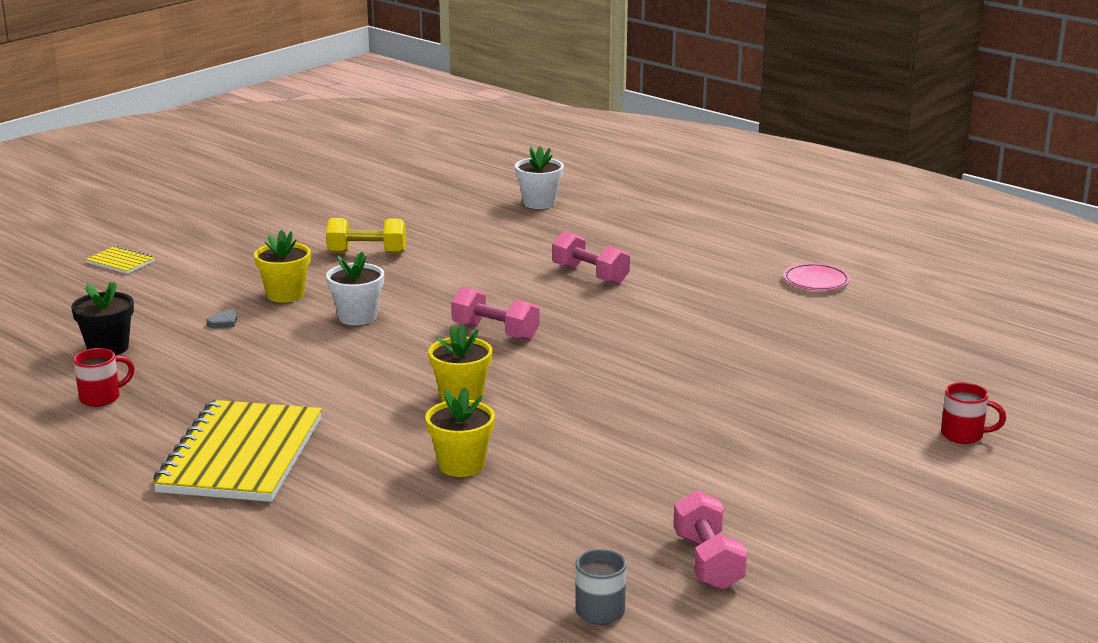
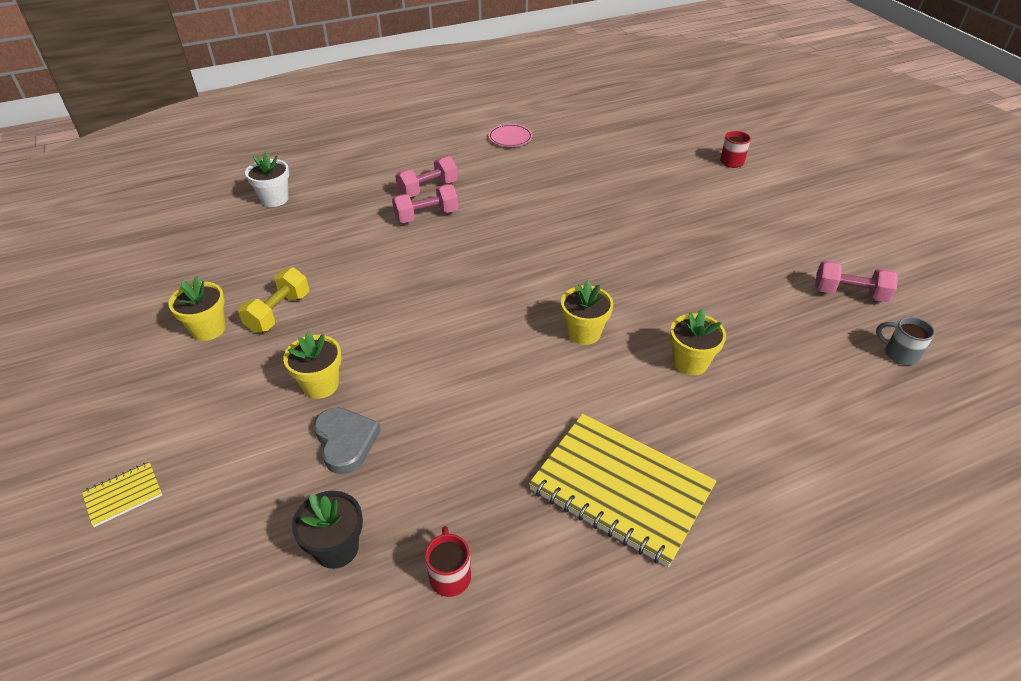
camera: 65 degrees left, 20 degrees up
grey heart [206,310,238,328] -> grey heart [314,407,381,474], size x2.23
white flower pot [326,252,384,325] -> none
pink dumbbell [451,287,539,341] -> pink dumbbell moved to [395,156,458,197]
none -> yellow flower pot [169,276,226,341]

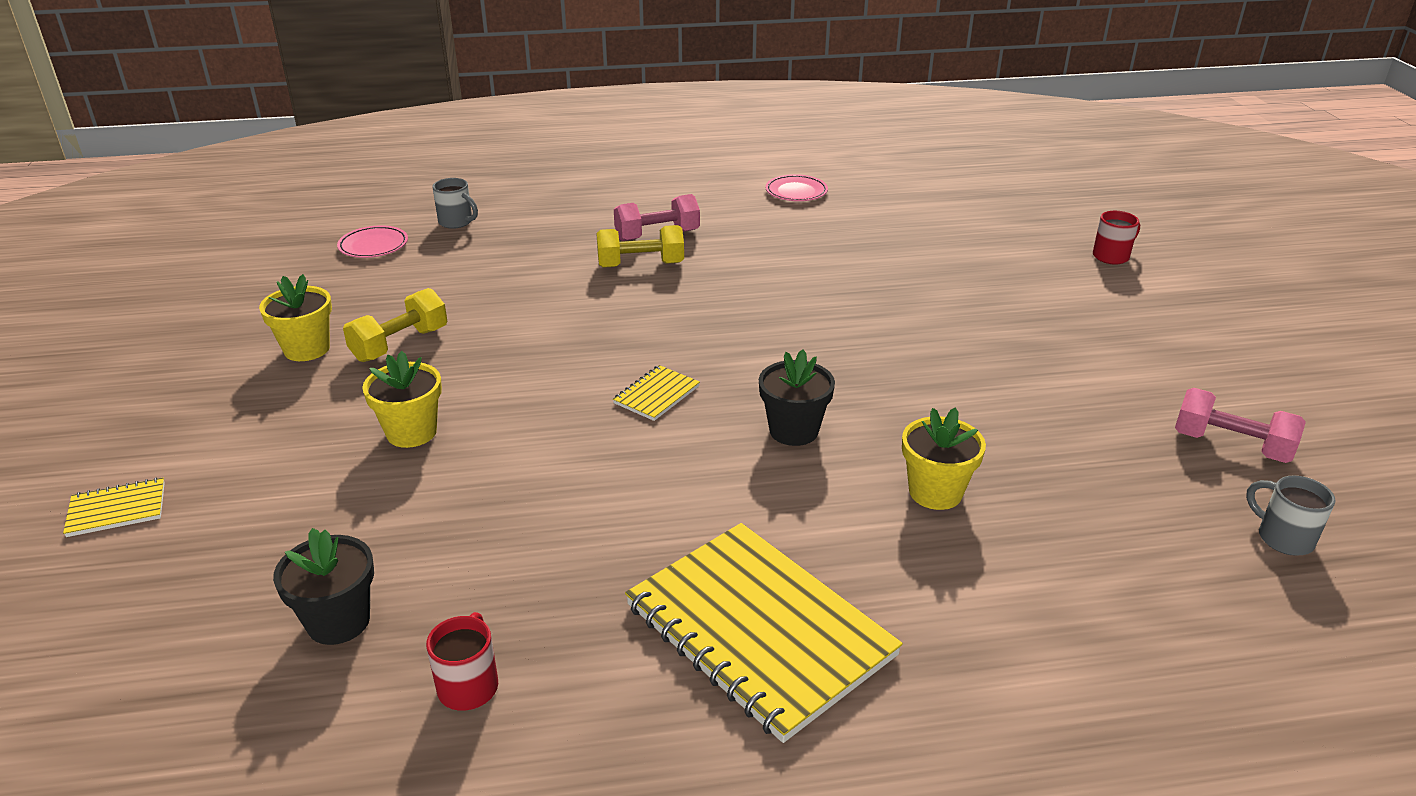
camera: 15 degrees right, 10 degrees down
white flower pot [245,152,289,207] -> grey mug [432,178,478,229]
grey heart [314,407,381,474] -> none
pink dumbbell [392,184,458,223] -> yellow dumbbell [597,225,684,268]
yellow flower pot [561,280,613,345] -> black flower pot [759,349,835,446]
none -> pink plate [337,225,408,258]
none -> yellow notebook [613,365,700,421]

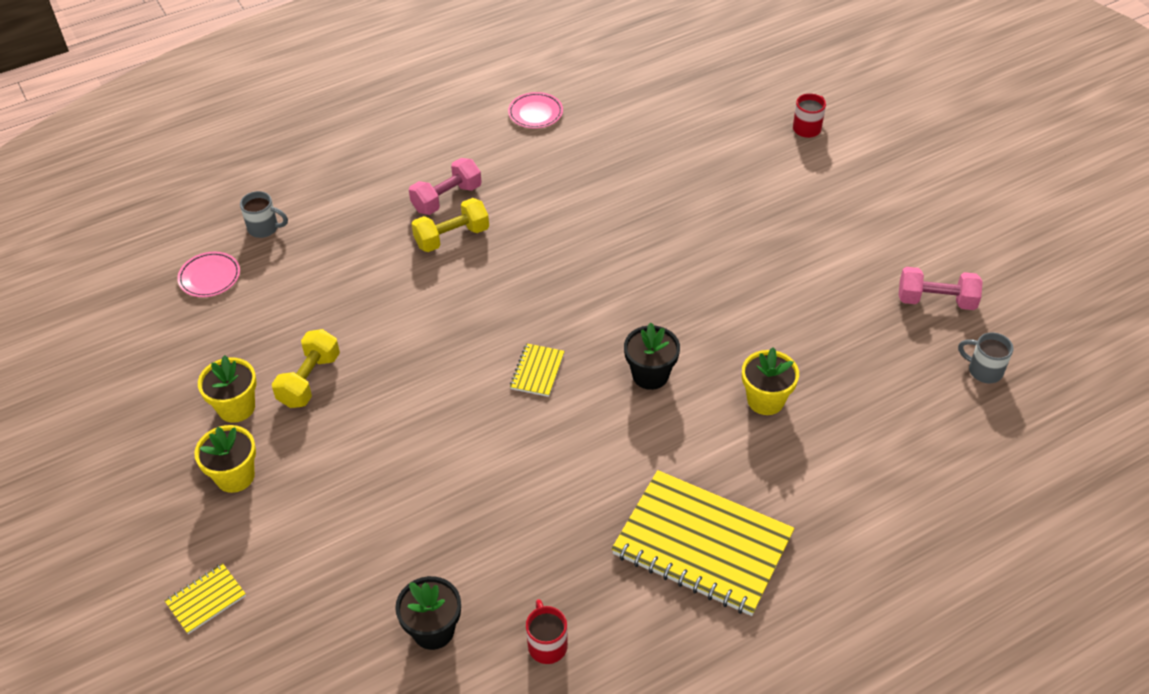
camera: 20 degrees left, 15 degrees up
yellow flower pot [362,351,442,448] -> yellow flower pot moved to [194,425,256,493]

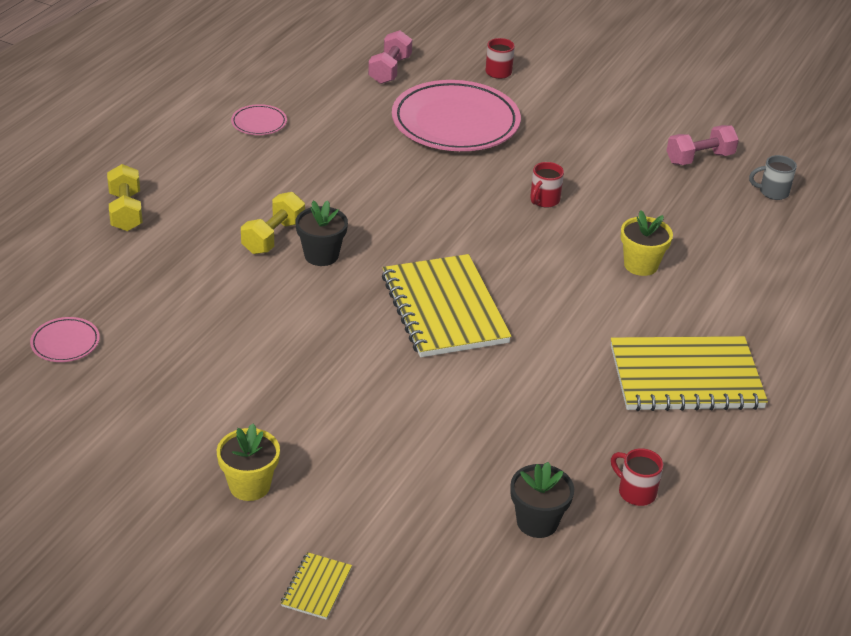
camera: 35 degrees left, 10 degrees down
yellow flower pot [198,355,257,423] -> none
grey mug [240,191,288,238] -> none
yellow dumbbell [272,329,340,408] -> yellow dumbbell moved to [107,164,143,231]
pink dumbbell [409,158,482,215] -> pink dumbbell moved to [368,30,412,84]
yellow notebook [510,343,565,397] -> yellow notebook [382,254,512,357], size x2.35
black flower pot [624,323,680,390] -> black flower pot moved to [296,200,348,266]
none -> pink plate [392,80,521,151]
none -> red mug [530,162,564,208]

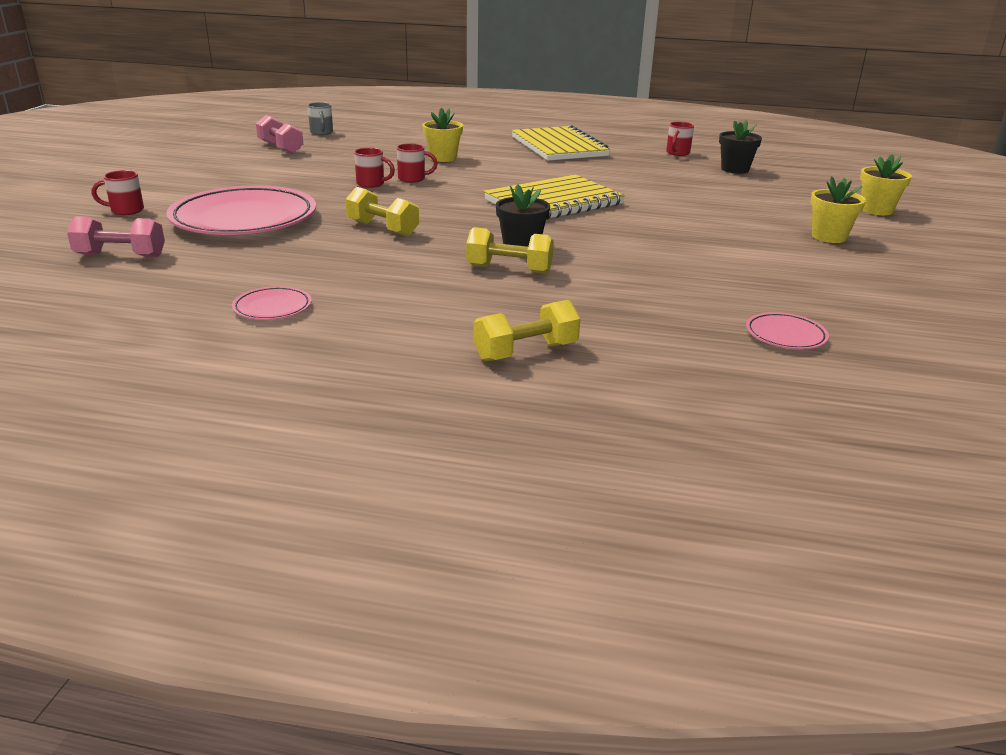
camera: 105 degrees left, 10 degrees down
yellow notebook [281,552,352,620] -> yellow flower pot [860,154,912,215]
none -> yellow dumbbell [345,187,419,236]
none -> red mug [397,143,438,183]

